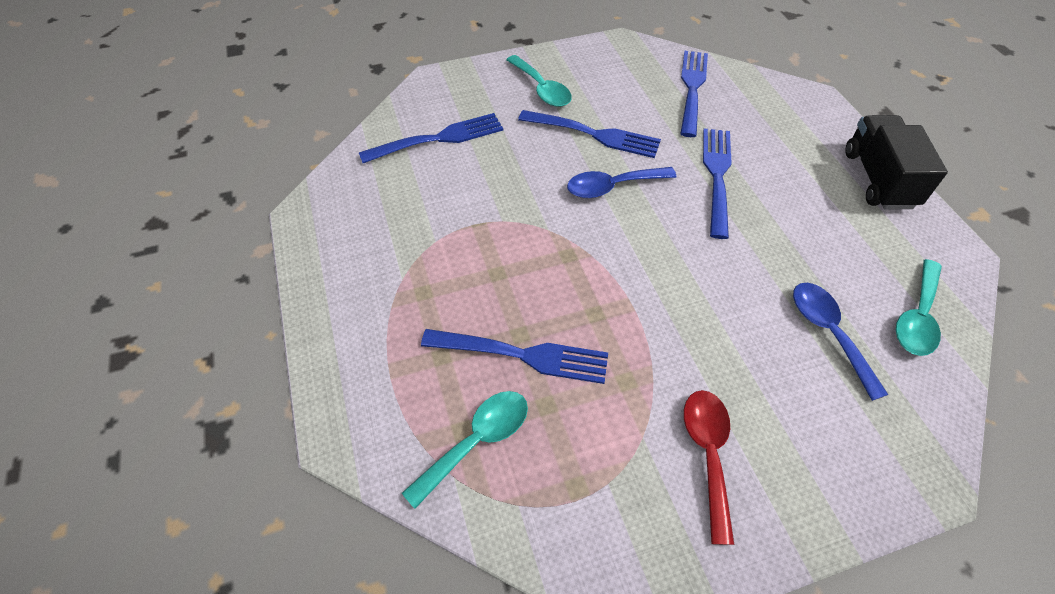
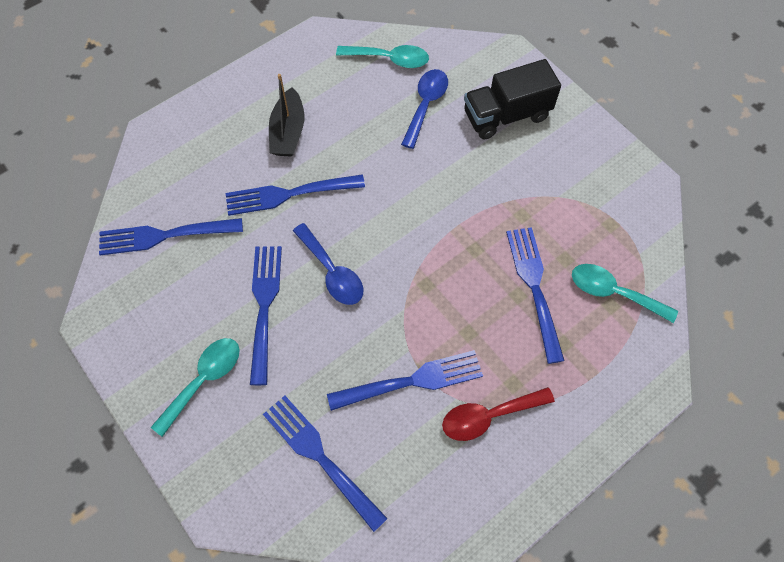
camera: 110 degrees left, 10 degrees up
red spoon [684,390,734,545] -> red spoon moved to [442,387,555,441]
blue spoon [793,283,888,401] -> blue spoon turned 150 degrees clockwise [401,69,448,149]
black truck [845,115,948,209] -> black truck moved to [464,59,561,139]
none -> black boat [269,74,304,157]
none -> blue fork [327,350,483,411]

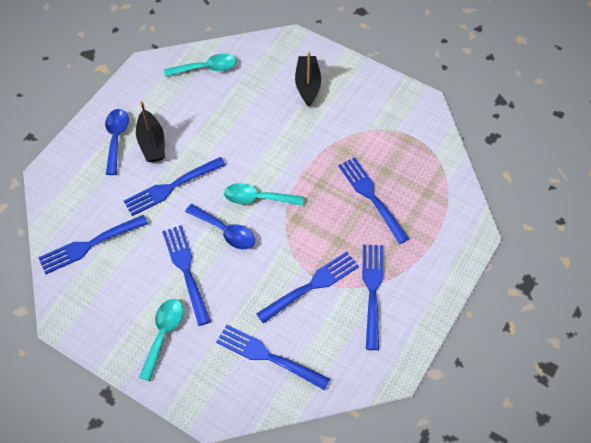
camera: 20 degrees left, 5 degrees down
blue spoon [401,69,448,149] -> blue spoon moved to [105,109,129,175]
red spoon [442,387,555,441] -> blue fork [362,244,383,350]
black truck [464,59,561,139] -> black boat [295,52,321,106]
turquoise spoon [572,264,678,323] -> turquoise spoon moved to [224,183,304,206]

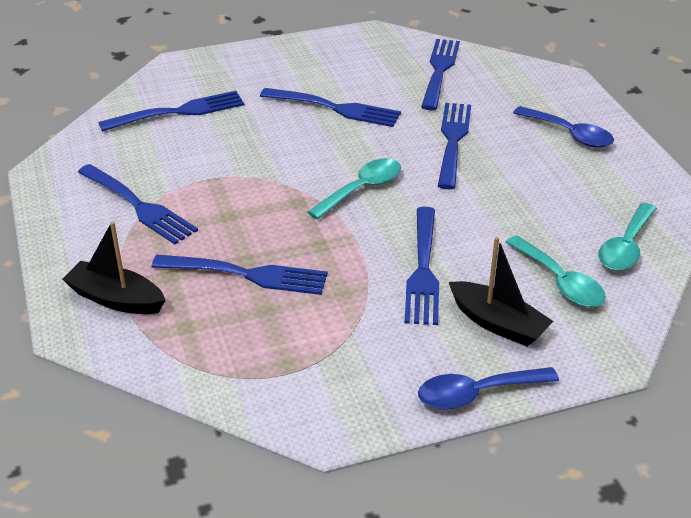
camera: 130 degrees right, 20 degrees down
black boat [136,101,165,162] -> black boat moved to [62,221,165,314]
turquoise spoon [139,299,183,381] -> turquoise spoon moved to [506,235,606,307]
blue spoon [185,204,255,249] -> blue spoon moved to [418,367,559,410]
blue fork [256,252,359,324] -> blue fork moved to [404,207,439,325]

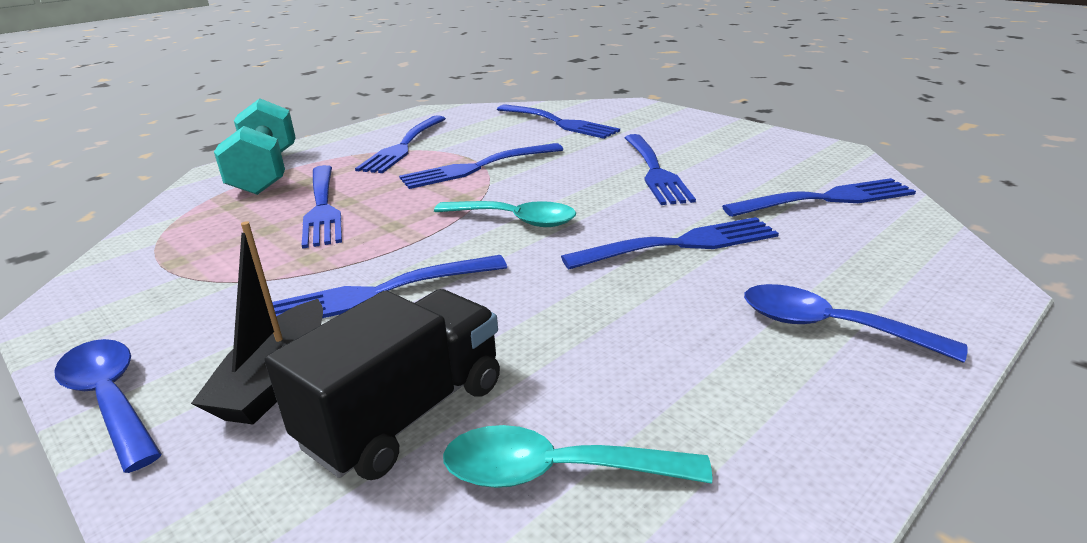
camera: 65 degrees right, 10 degrees down
black boat [62,221,165,314] -> turquoise dumbbell [214,98,296,195]
turquoise spoon [506,235,606,307] -> black truck [265,289,500,480]
blue spoon [513,106,614,148] -> blue spoon turned 105 degrees clockwise [744,284,967,363]
none -> blue fork [399,143,563,189]

